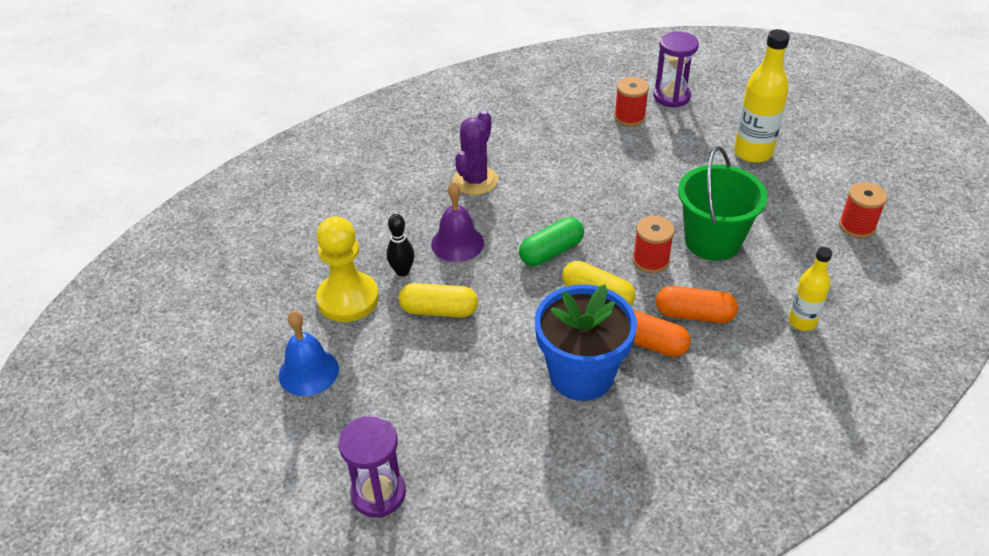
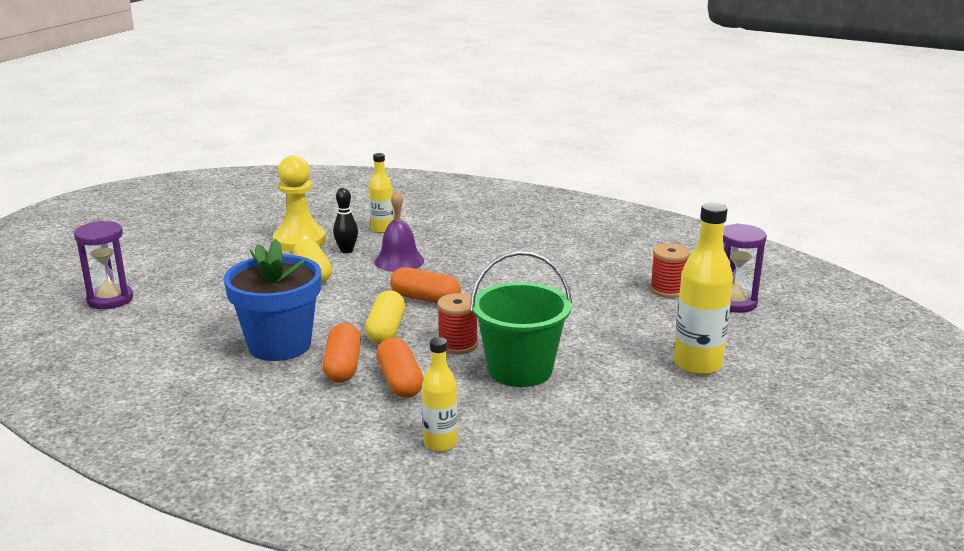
camera: 60 degrees right, 20 degrees down
blue bell [279,311,339,396] -> none
purple cactus [453,111,498,195] -> none
green capsule [519,217,584,266] -> orange capsule [390,267,461,303]
red spool [839,182,887,238] -> none
none -> yellow bottle [369,153,393,233]

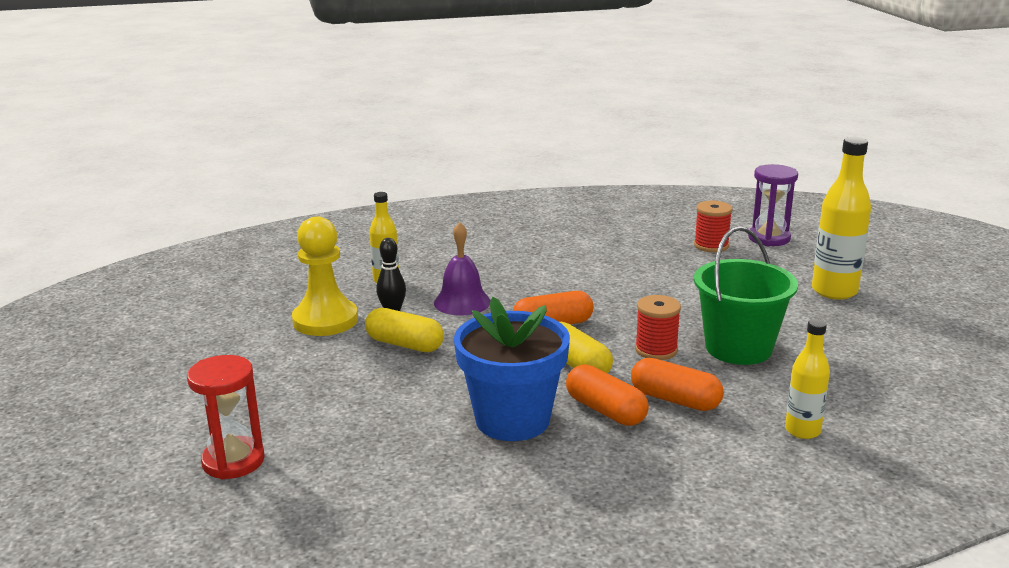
camera: 40 degrees left, 0 degrees up
purple hourglass [74,221,133,309] -> red hourglass [187,355,265,480]

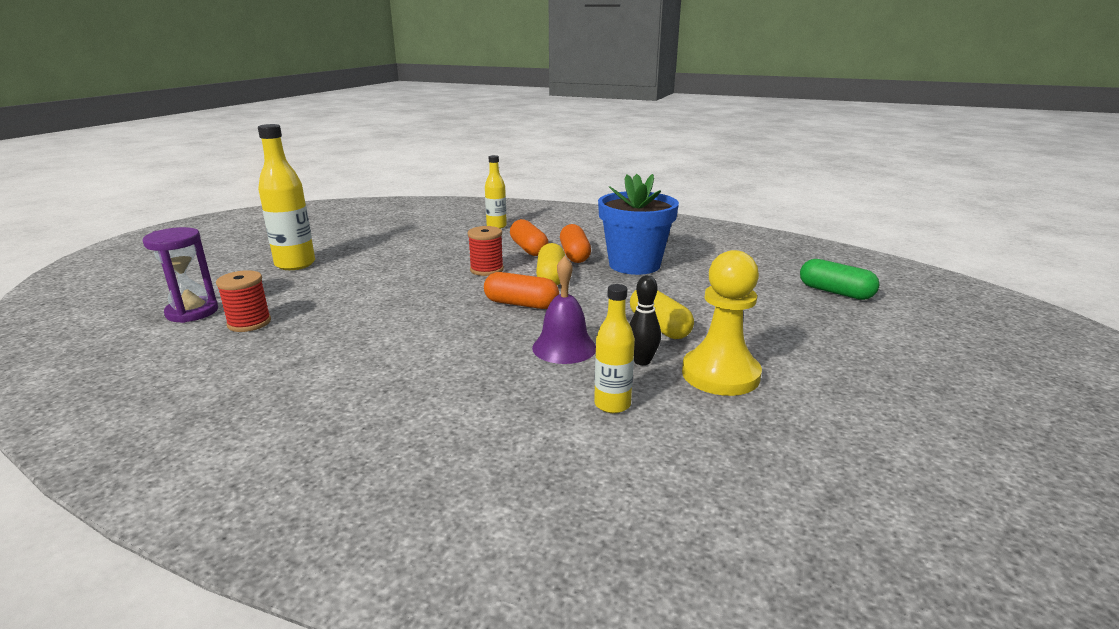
camera: 145 degrees left, 0 degrees up
red hourglass [187,355,265,480] -> green capsule [800,259,879,300]
green bucket [694,226,798,365] -> none

